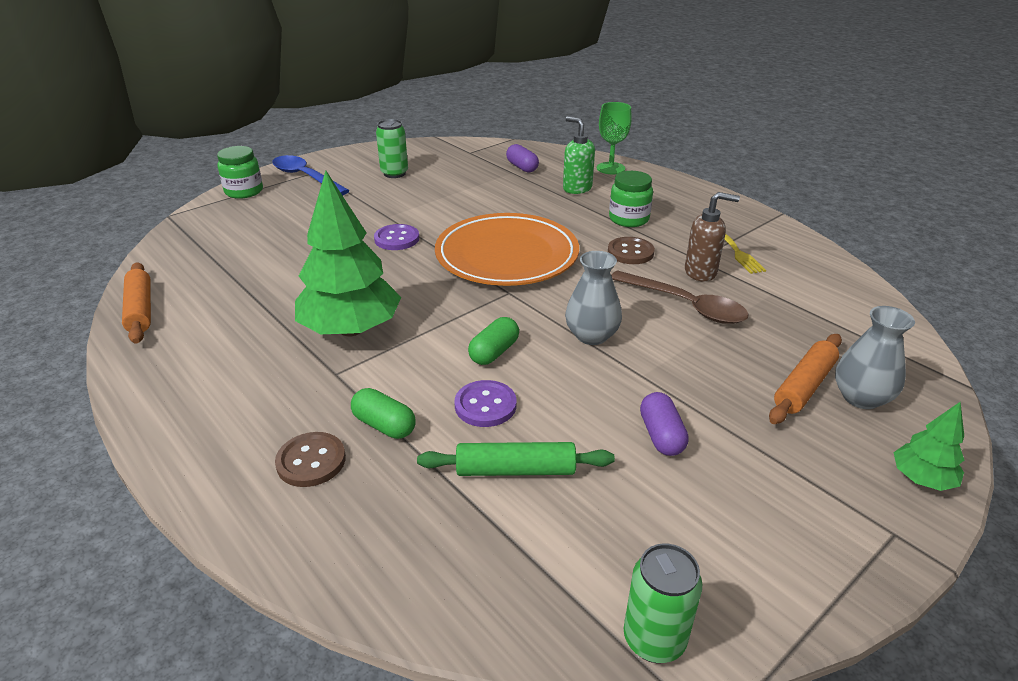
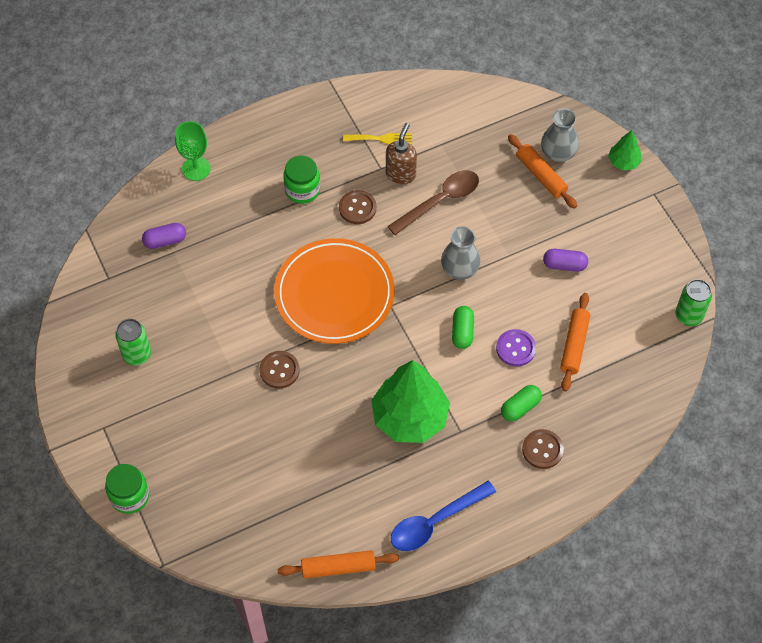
camera: 75 degrees left, 25 degrees up
blue spoon [272,155,350,196] -> blue spoon moved to [391,481,496,551]
purple button [374,224,419,250] -> brown button [259,351,300,389]
green rolling pin [417,442,615,476] -> orange rolling pin [560,293,590,392]
green capsule [468,317,519,365] -> green capsule turned 45 degrees clockwise [452,306,474,349]
green soap dispenser [563,116,595,194] -> none

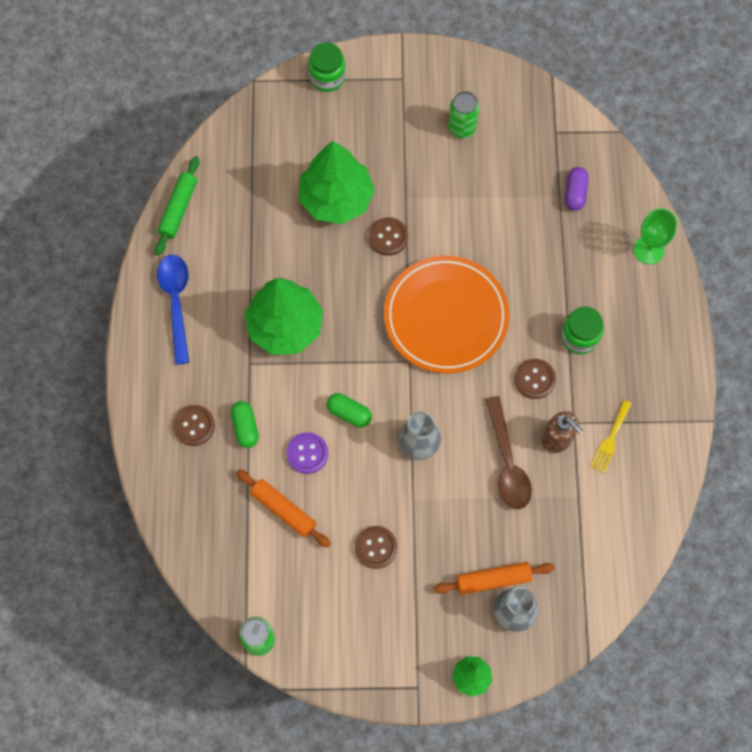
camera: 115 degrees right, 10 degrees up
orange rolling pin [278,550,399,578] -> green rolling pin [155,156,199,256]
purple capsule [543,249,588,272] -> brown button [355,526,397,569]
none -> green tree [299,141,375,224]

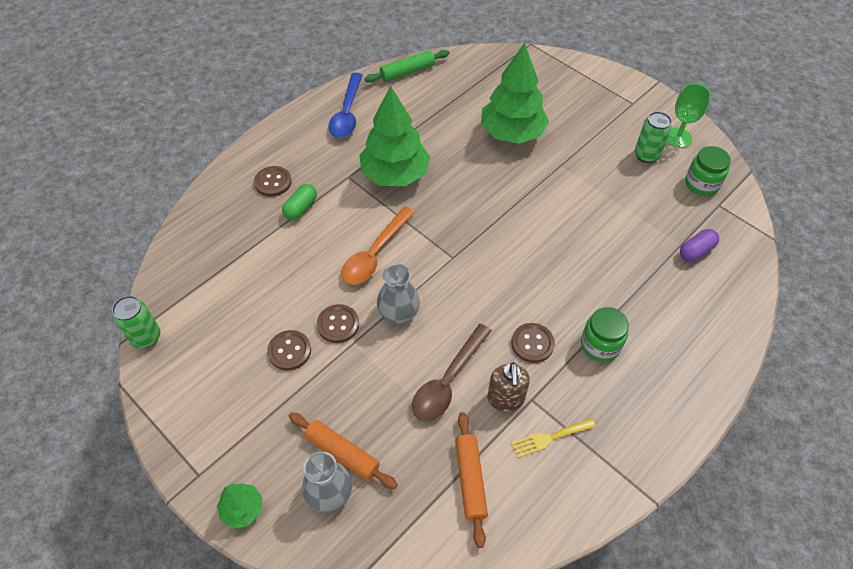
camera: 45 degrees right, 15 degrees down
blue spoon [157,255,189,365] -> blue spoon turned 150 degrees clockwise [328,73,363,138]
orange rolling pin [236,469,331,547] -> orange rolling pin moved to [455,412,488,548]
purple button [286,432,328,474] -> none
green jar [308,43,346,92] -> green jar moved to [685,146,731,196]
green capsule [327,393,372,427] -> orange spoon [341,207,415,285]
brown button [369,217,408,256] -> brown button moved to [317,304,359,343]
orange plate [384,256,509,373] -> none
green goblet [634,208,677,264] -> green goblet moved to [667,84,711,148]

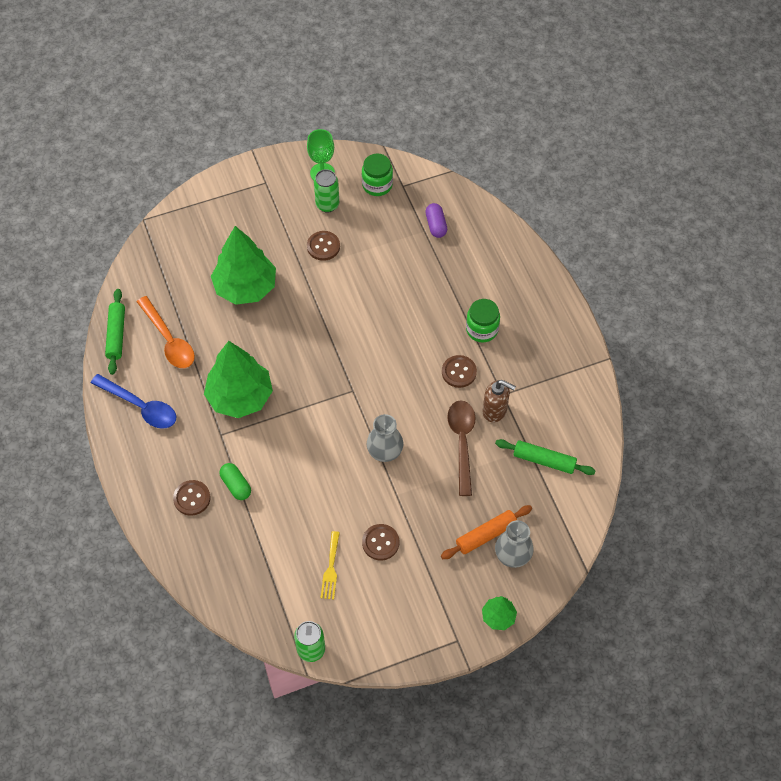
camera: 65 degrees left, 5 degrees up
brown button [317,304,359,343] -> brown button moved to [307,231,340,261]
orange spoon [341,207,415,285] -> orange spoon moved to [137,296,195,368]
brown spoon [412,324,492,421] -> brown spoon turned 150 degrees counterclockwise [447,400,475,496]
orange rolling pin [455,412,488,548] -> green rolling pin [495,439,596,475]
yellow fork [511,418,595,458] -> yellow fork moved to [321,531,340,599]

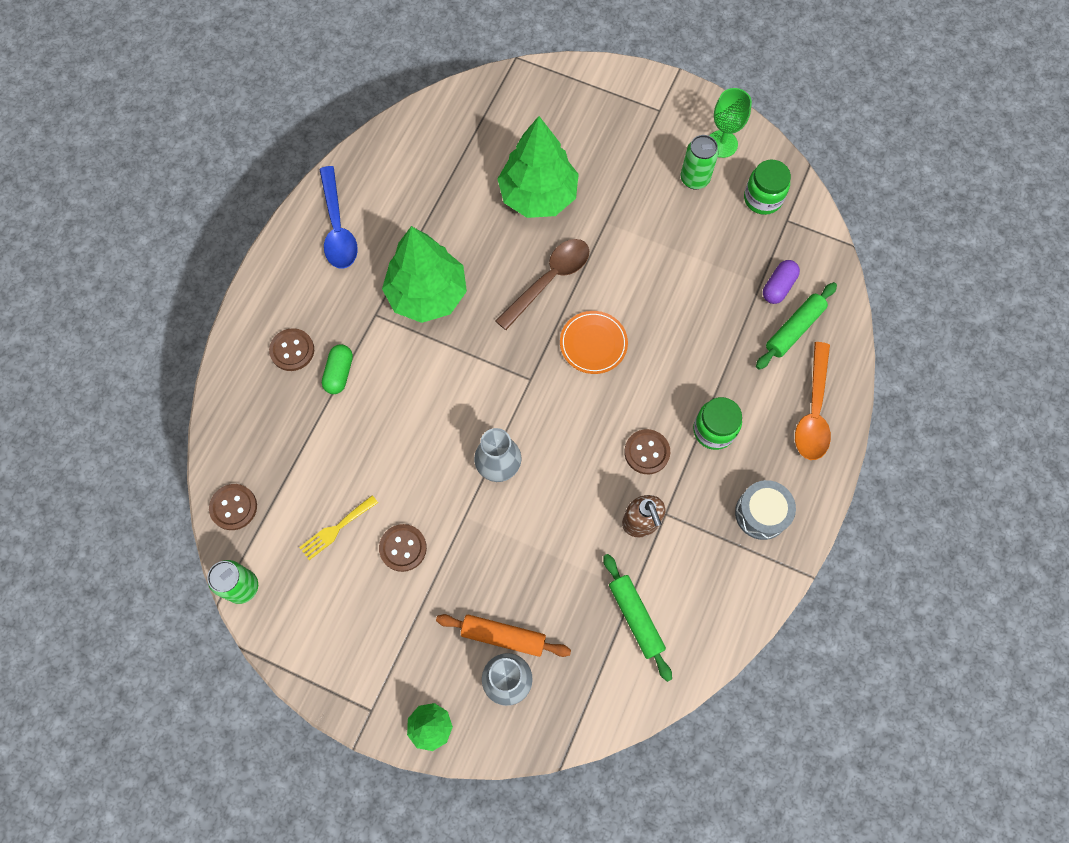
camera: 45 degrees right, 10 degrees up
green rolling pin [105,289,125,375] -> green rolling pin moved to [756,282,837,370]
orange spoon [137,296,195,368] -> orange spoon moved to [795,342,831,460]
brown button [307,231,340,261] -> brown button moved to [209,484,257,530]
brown spoon [447,400,475,496] -> brown spoon moved to [495,239,589,330]
none -> orange plate [560,311,628,374]
none -> grey drum [735,480,796,540]

